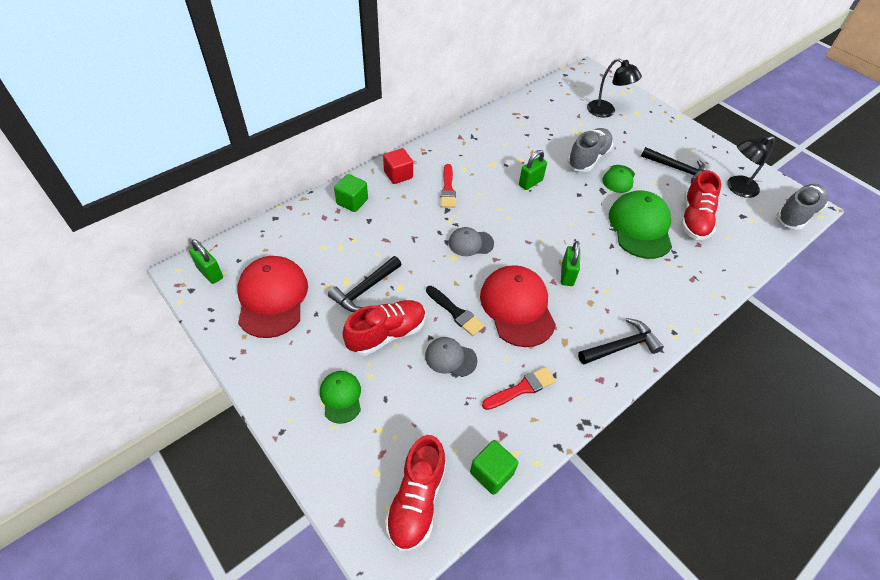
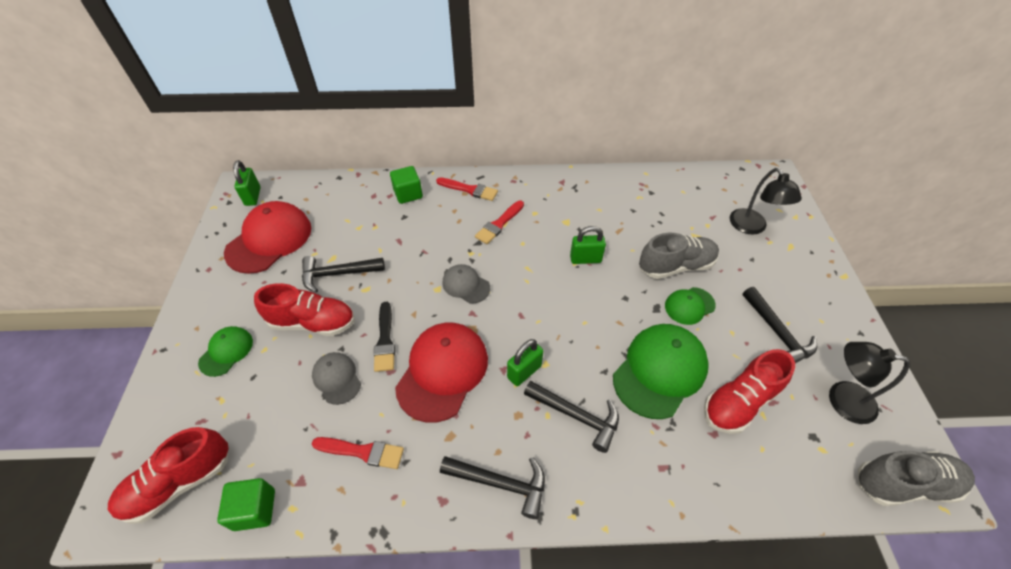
camera: 40 degrees right, 0 degrees up
red cube [383,148,413,184] -> red brush [436,177,498,201]
none -> black hammer [524,381,619,453]

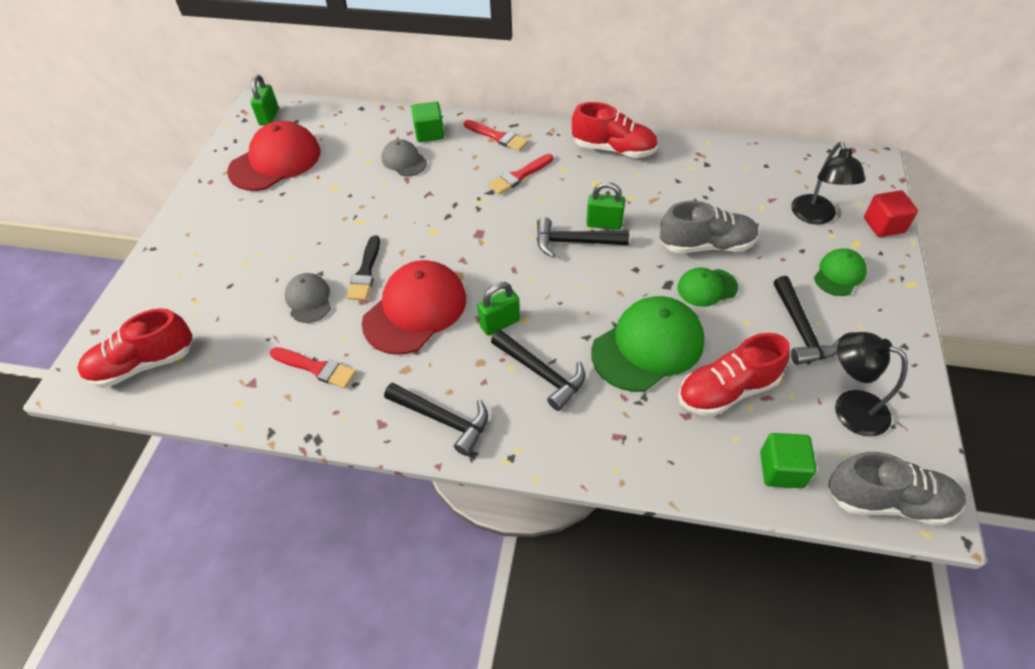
camera: 15 degrees right, 0 degrees up
green cap [198,326,253,377] -> green cap moved to [814,248,867,296]
green cube [217,478,275,531] -> green cube moved to [760,433,817,488]
red shoe [254,283,355,336] -> red shoe moved to [572,102,658,158]
black hammer [302,256,385,293] -> black hammer moved to [537,217,629,258]
grey cap [442,264,490,303] -> grey cap moved to [382,139,427,176]
none -> red cube [864,190,918,237]

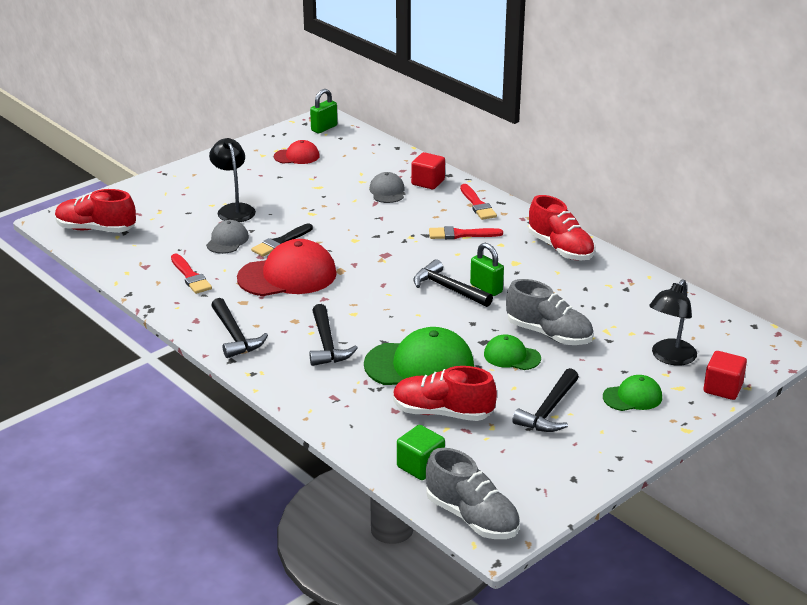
camera: 35 degrees right, 20 degrees down
red cap [227,121,321,191] -> red cap [274,140,320,164], size x0.53
green cube [412,102,444,142] -> red cube [411,152,445,189]
green padlock [477,282,520,335] -> none
black lamp [835,332,908,437] -> black lamp moved to [209,138,256,222]

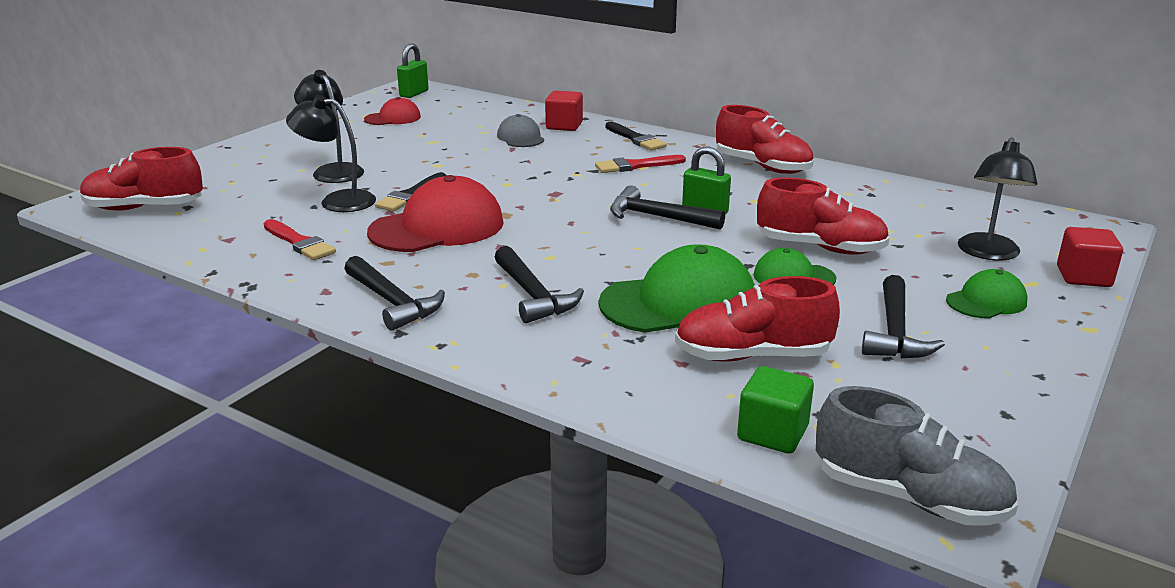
camera: 15 degrees left, 5 degrees down
grey cap [206,220,249,254] -> black lamp [286,95,376,212]
red brush [460,184,497,220] -> black brush [605,122,667,151]
grey shoe [506,279,593,345] -> red shoe [757,178,889,254]

